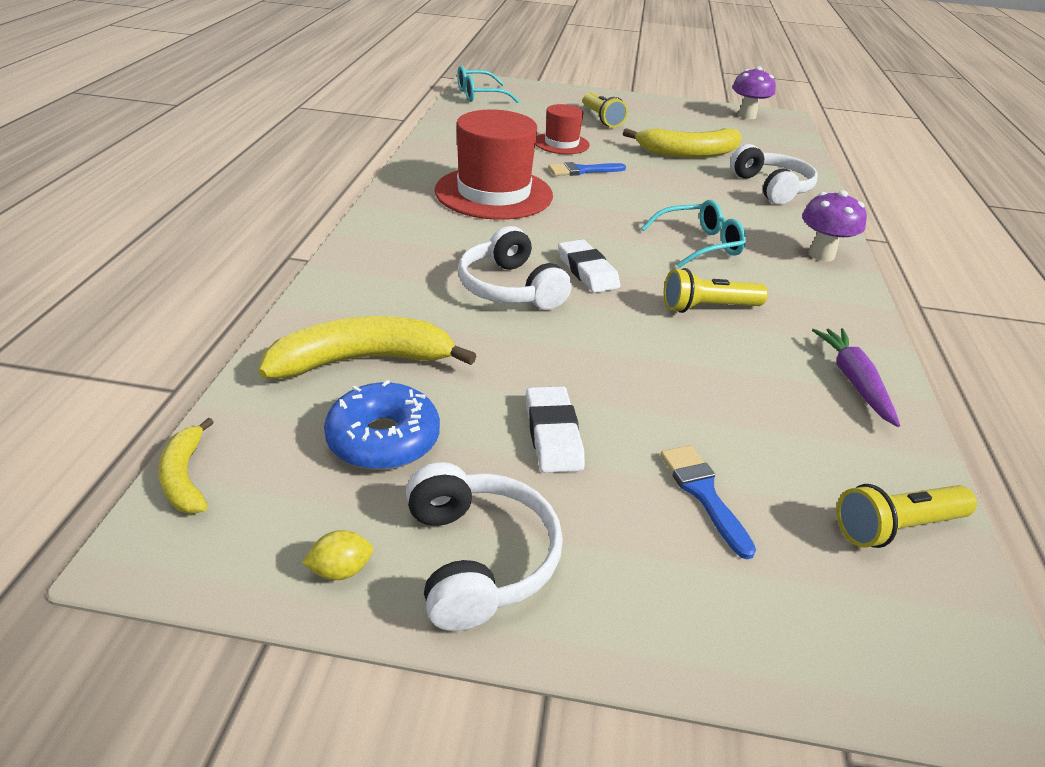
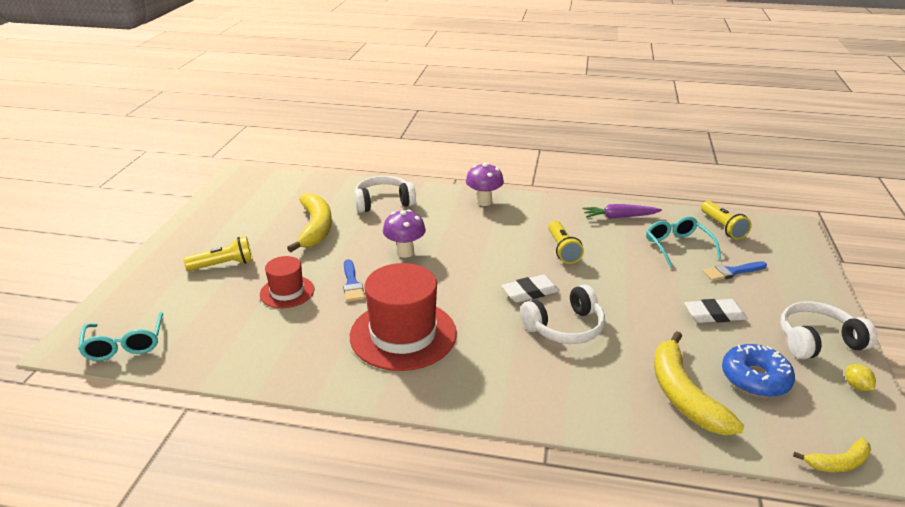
camera: 85 degrees left, 5 degrees down
turquoise glasses [641,200,746,268] -> turquoise glasses moved to [646,216,721,268]
purple mushroom [732,66,776,119] -> purple mushroom moved to [383,209,426,258]

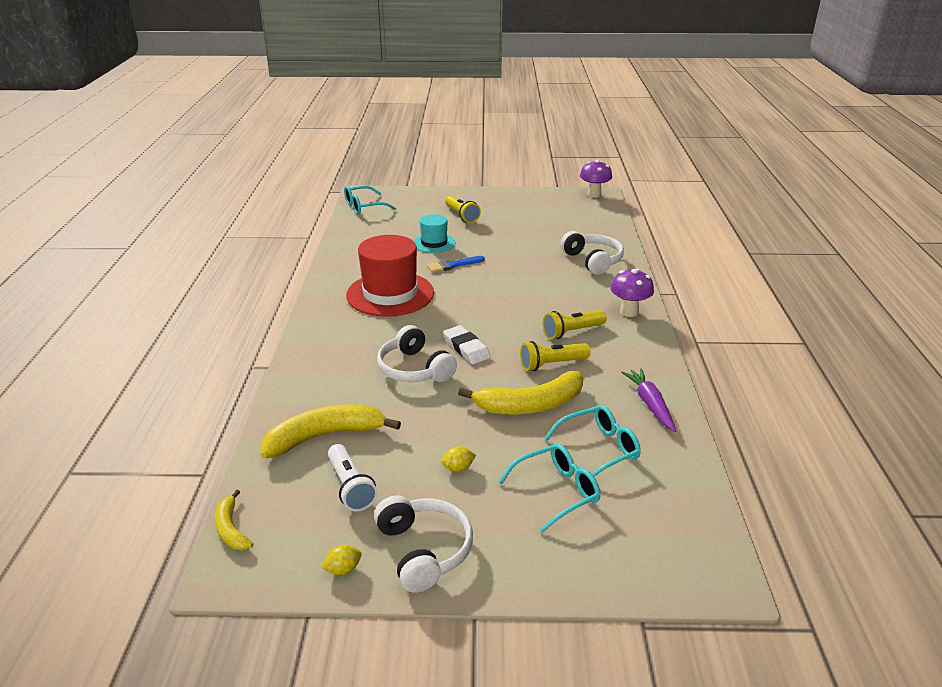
camera: 80 degrees right, 0 degrees up
red hat [260,256,314,308] -> turquoise hat [414,214,455,253]
yellow banana [287,193,332,252] -> yellow banana moved to [458,371,584,415]
purple mushroom [383,209,426,258] -> purple mushroom moved to [580,160,612,198]
white eraser [684,299,748,323] -> yellow lemon [441,446,476,472]
yellow flashlight [701,201,752,240] -> yellow flashlight moved to [543,310,607,339]
blue brush [703,261,767,281] -> turquoise glasses [498,443,601,533]
blue donut [722,344,795,397] -> white flashlight [328,444,378,511]

